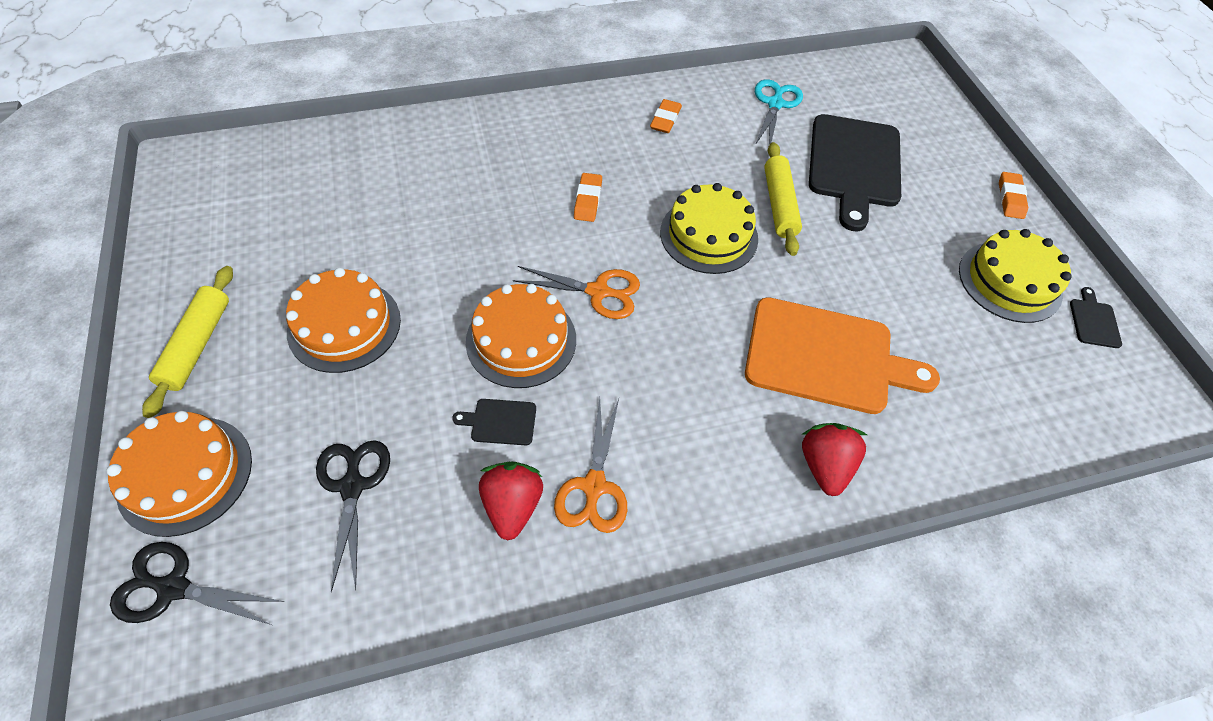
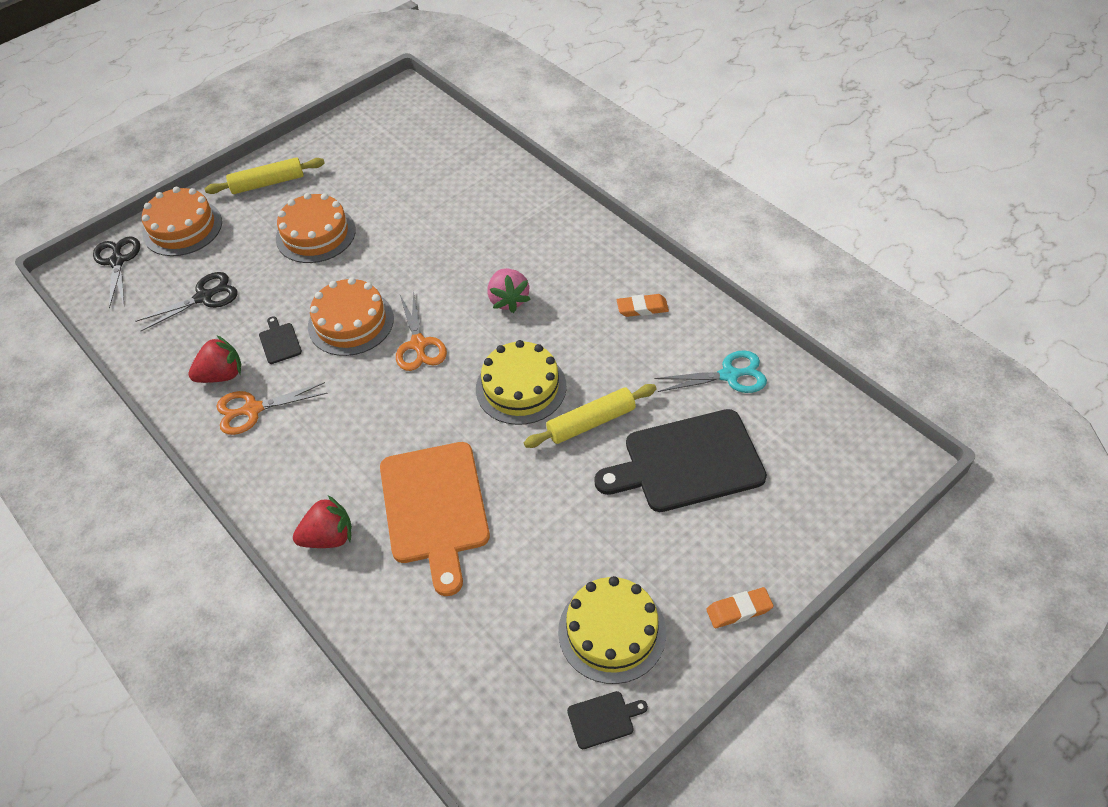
camera: 70 degrees right, 5 degrees down
orange eraser [574,173,602,222] -> pink strawberry [488,268,531,313]

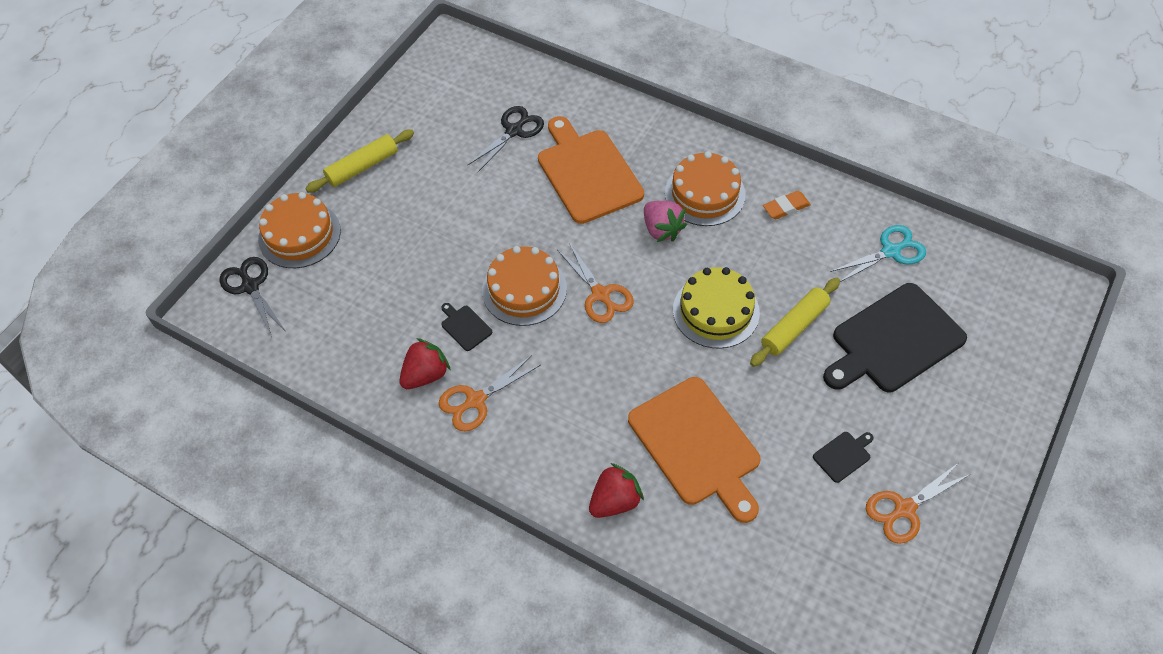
camera: 20 degrees left, 5 degrees up
black scissors [135,272,238,331] -> black scissors moved to [468,106,544,172]
orange cake [276,193,355,263] -> orange cake moved to [665,151,746,226]
yellow cake [558,576,666,684] -> orange scissors [866,463,971,544]
black cutting board [567,691,648,749] -> black cutting board moved to [813,432,874,483]
orange eraser [706,587,773,628] -> none
none -> orange cutting board [538,116,644,224]

